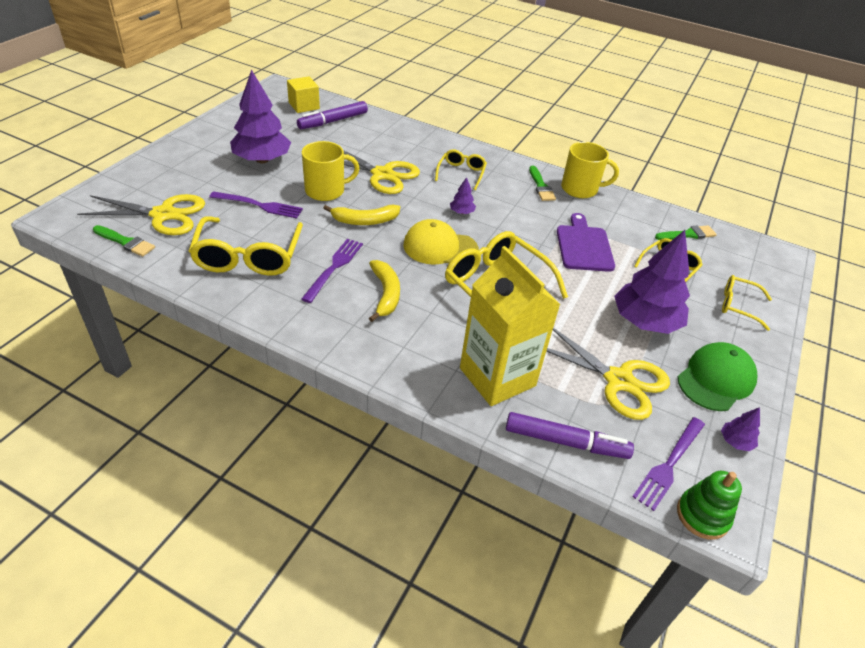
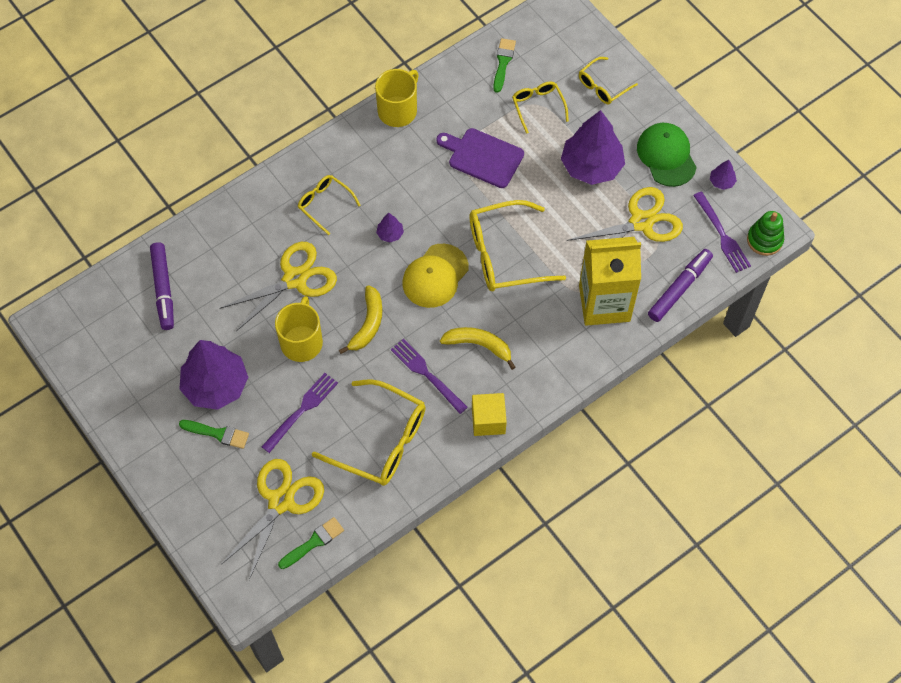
camera: 60 degrees left, 20 degrees up
yellow cube [287,76,320,113] -> yellow cube moved to [472,393,507,436]
green brush [529,166,556,201] -> green brush moved to [179,420,249,449]

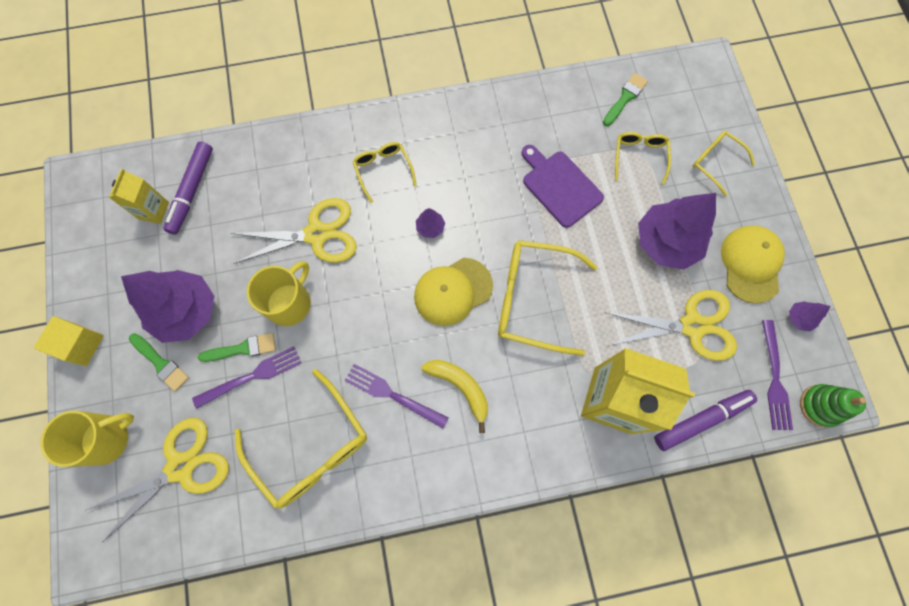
camera: 25 degrees right, 10 degrees up
green brush [278,517,344,569] -> green brush moved to [198,333,276,362]
yellow banana [339,285,382,354] -> none
yellow mug [375,69,419,127] -> yellow mug moved to [41,411,134,467]
purple fork [391,339,468,414] -> purple fork turned 45 degrees counterclockwise [345,364,449,429]
yellow cube [472,393,507,436] -> yellow cube moved to [34,316,104,366]
yellow glasses [579,57,638,105] -> yellow glasses turned 60 degrees clockwise [693,131,755,196]
green cap [637,123,697,187] -> yellow cap [721,226,785,303]
none -> yellow carton [109,169,169,224]

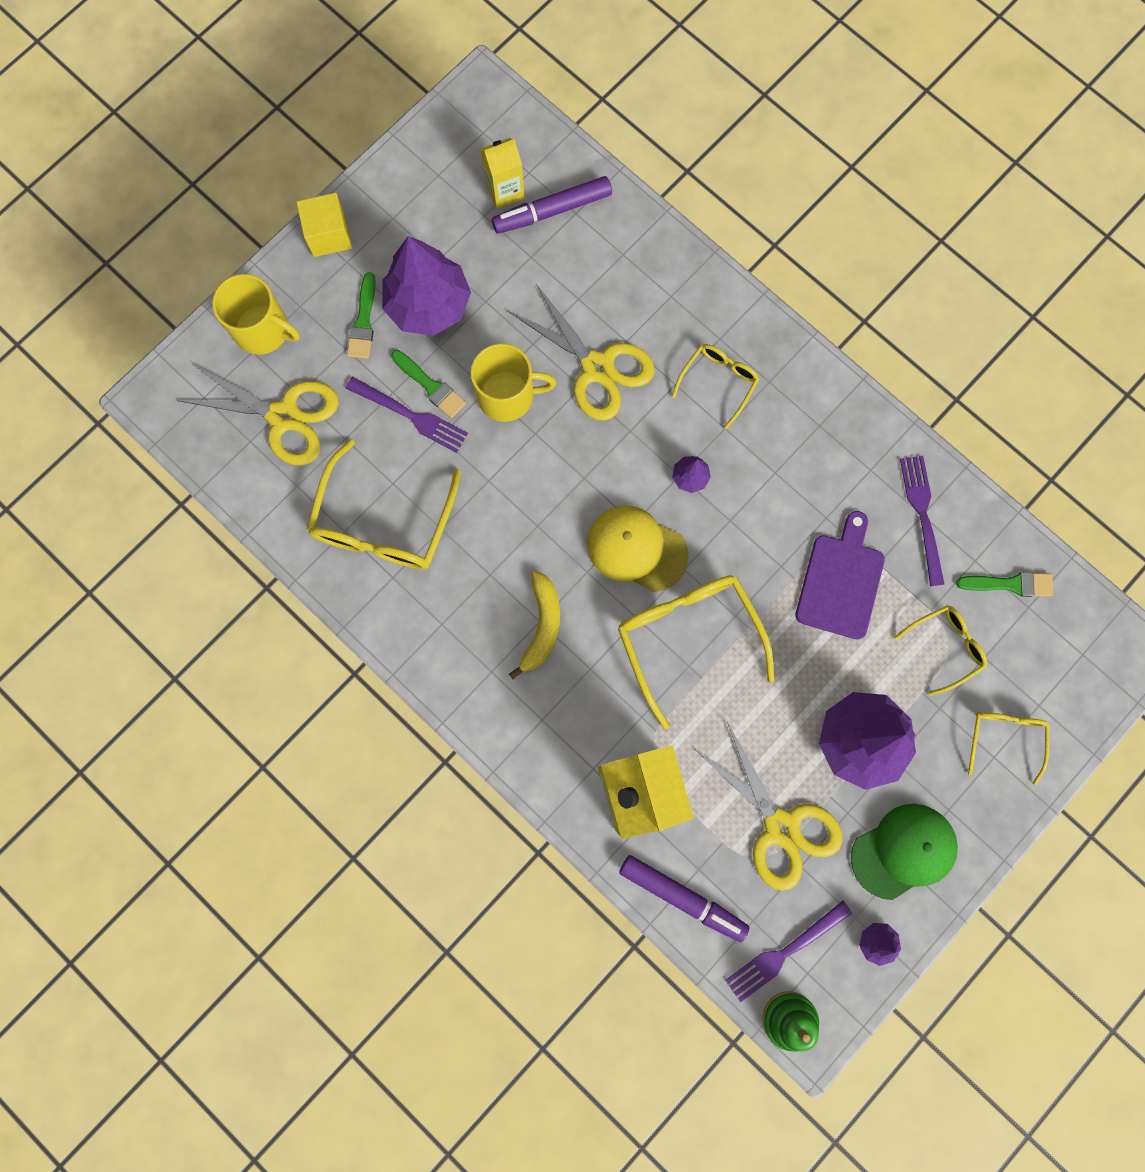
camera: 55 degrees right, 5 degrees up
purple fork [345,364,449,429] -> purple fork moved to [900,456,944,586]
yellow cap [721,226,785,303] -> green cap [851,804,958,900]

